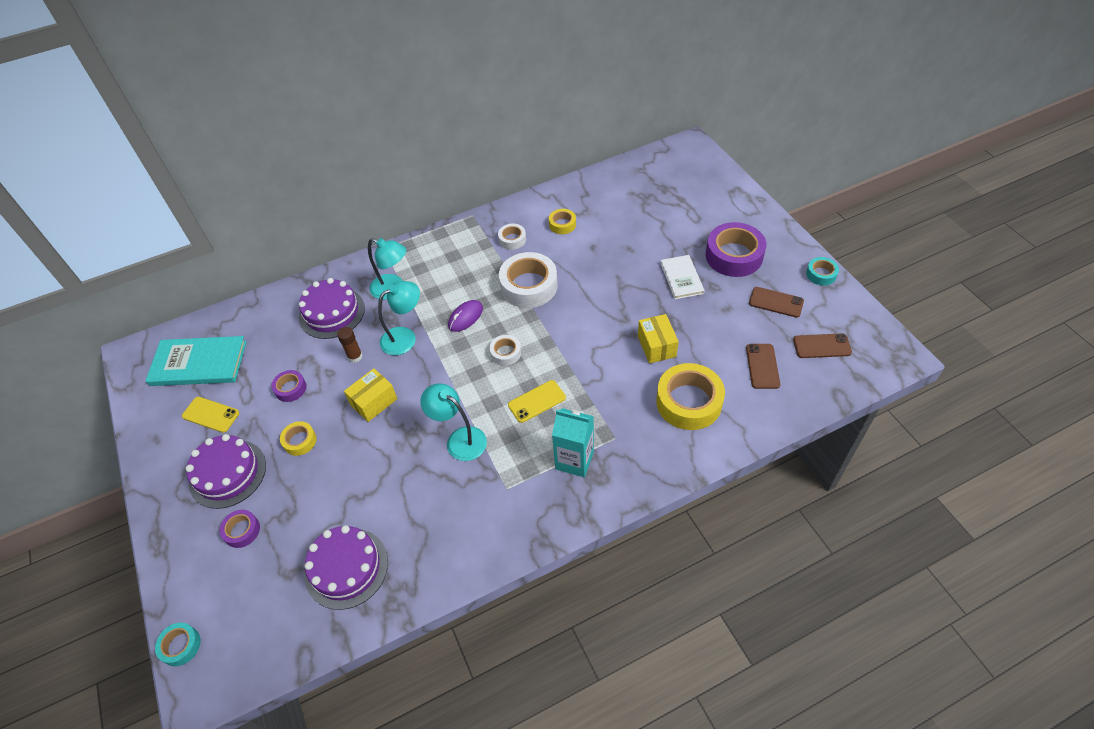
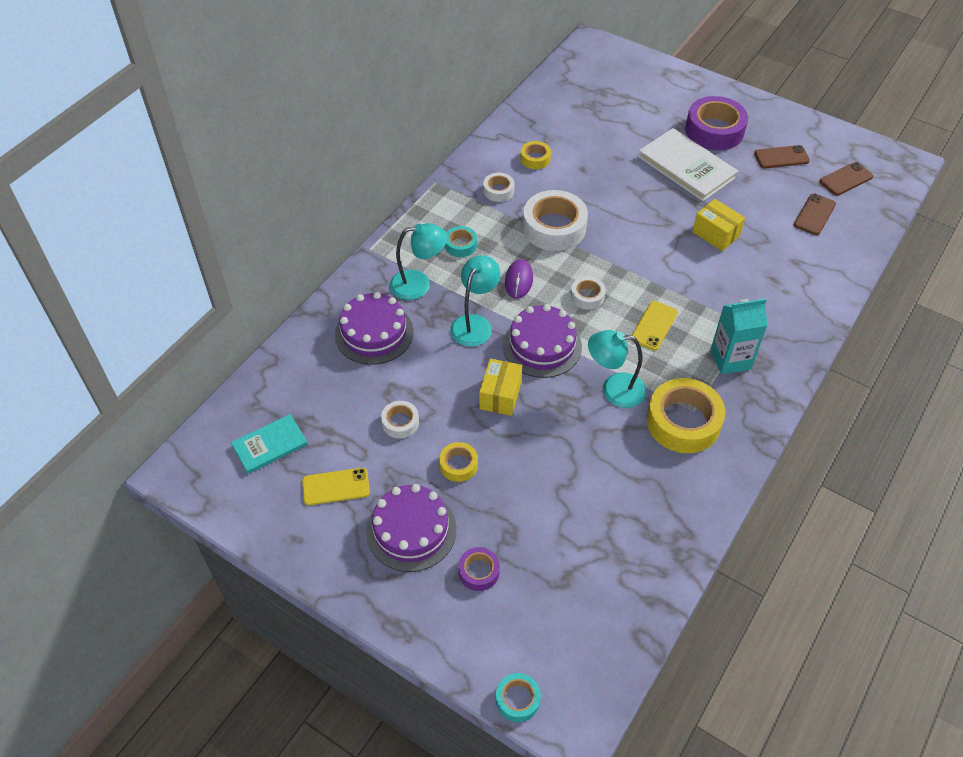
camera: 35 degrees left, 0 degrees up
turquoise book [146,336,247,386] -> turquoise book [231,414,308,474], size x0.61
purple tape [271,370,307,402] -> white tape [381,401,419,438]
purple cake [304,525,388,610] -> purple cake moved to [503,304,582,378]
brown glue stick [337,327,363,363] -> none
yellow tape [656,363,725,430] -> yellow tape moved to [647,378,725,453]
white book [660,255,705,299] -> white book [638,128,738,201], size x1.64
brown phone [746,344,780,389] -> brown phone turned 60 degrees clockwise [794,194,836,235]
turquoise tape [806,257,839,285] -> turquoise tape moved to [445,226,477,257]

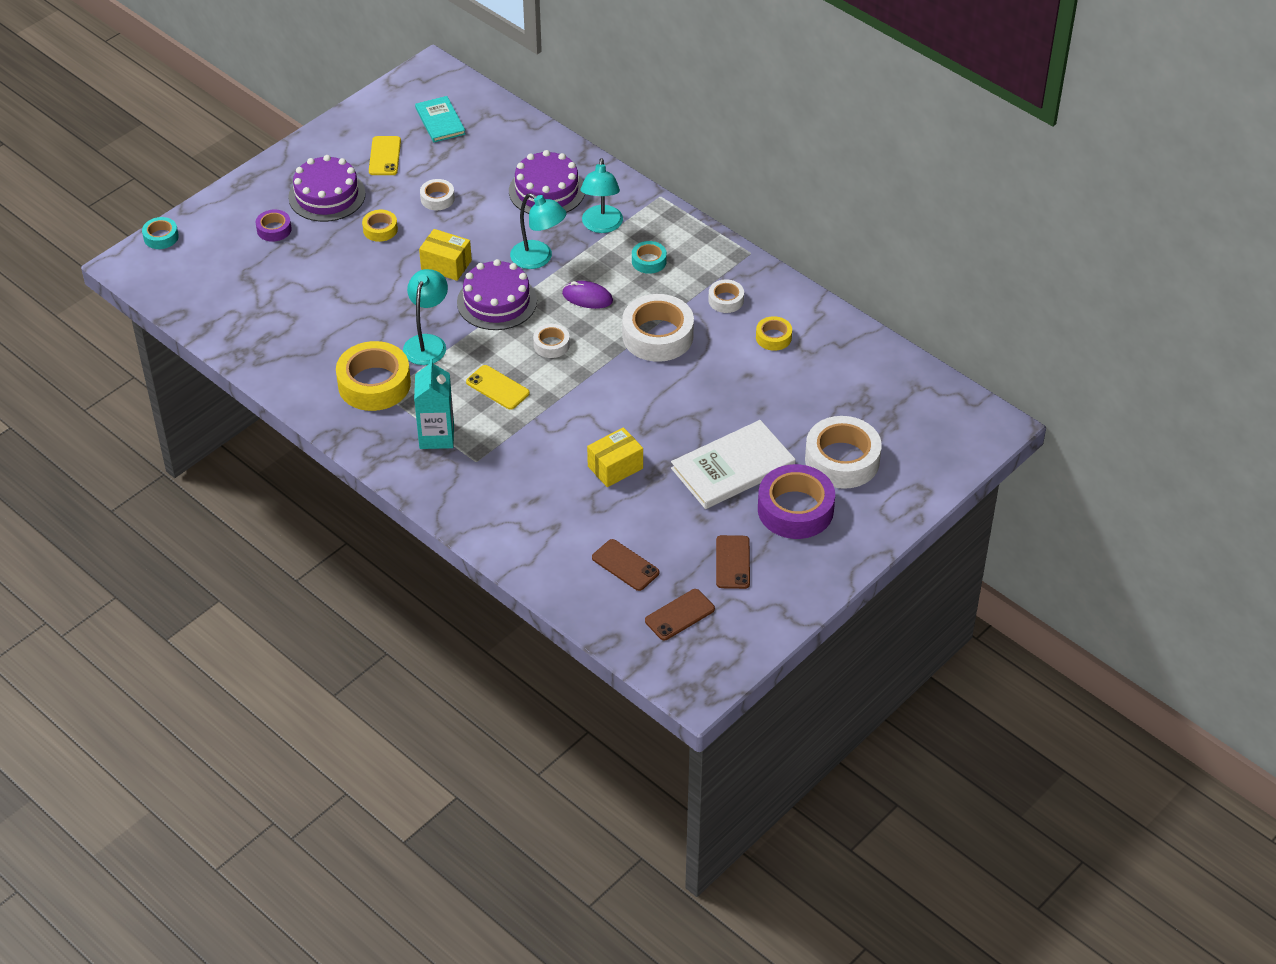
camera: 100 degrees right, 5 degrees down
brown phone [819,162,873,196] -> brown phone turned 75 degrees clockwise [645,589,715,640]
none -> white tape [805,416,882,489]

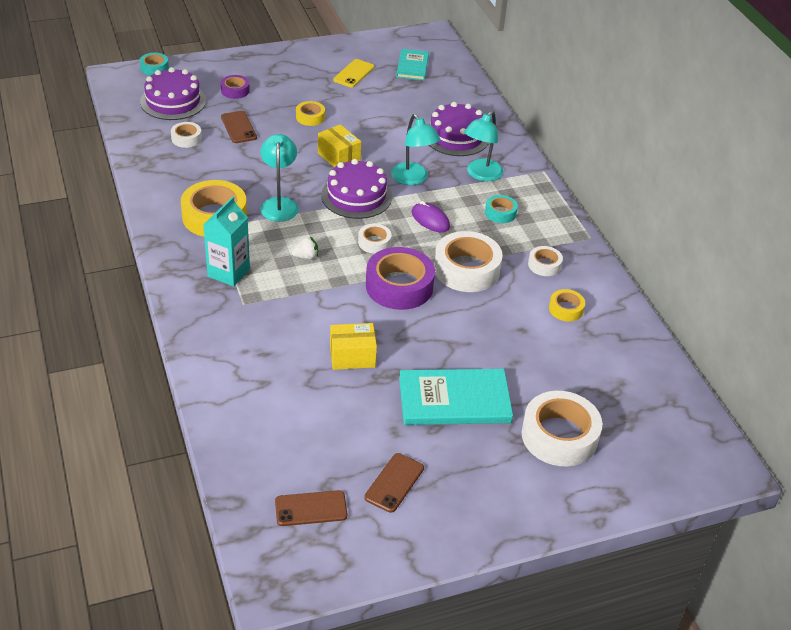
camera: 25 degrees right, 5 degrees down
purple cake [288,155,366,222] -> purple cake moved to [140,67,206,120]
turquoise lamp [403,269,448,365] -> turquoise lamp turned 45 degrees counterclockwise [260,134,299,222]
white tape [420,179,455,210] -> white tape moved to [171,122,202,148]
yellow phone [466,365,530,410] -> white strawberry [292,236,318,259]
brown phone [592,539,659,591] -> brown phone moved to [221,111,257,143]
white book [671,420,796,509] -> turquoise book [399,369,513,425]
purple tape [758,464,835,539] -> purple tape moved to [366,247,435,310]

